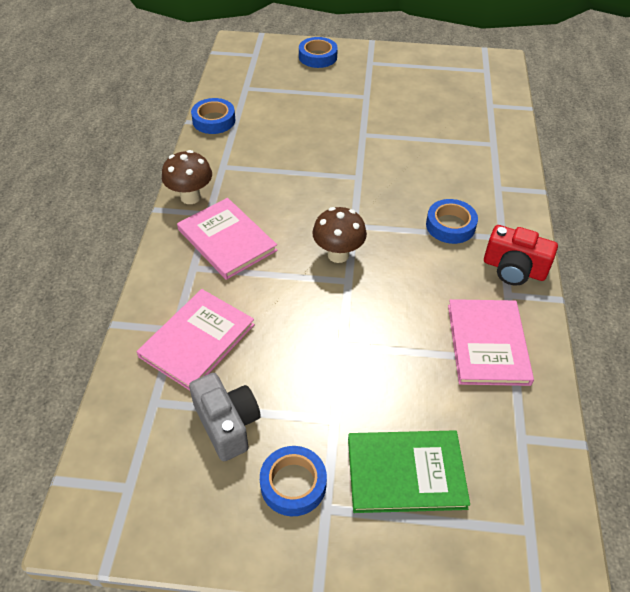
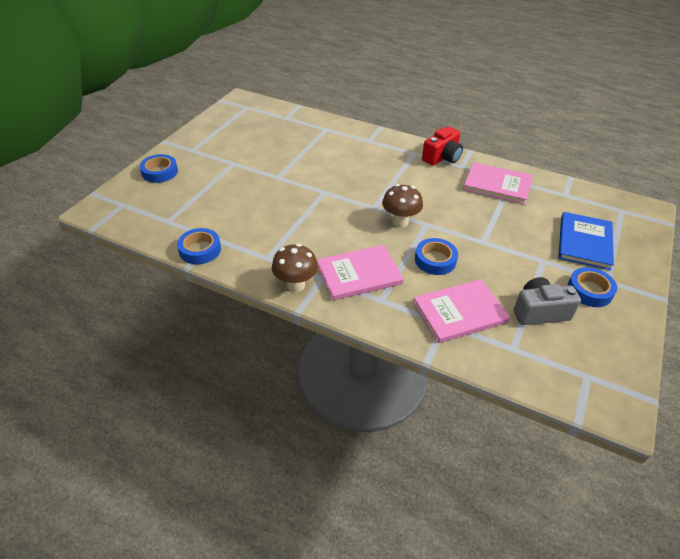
camera: 70 degrees left, 5 degrees down
pink book [137,289,255,391] -> pink book turned 75 degrees counterclockwise [413,279,510,343]
green book [348,430,470,513] -> blue book [558,212,614,270]
blue tape [426,199,478,244] -> blue tape moved to [415,238,458,275]

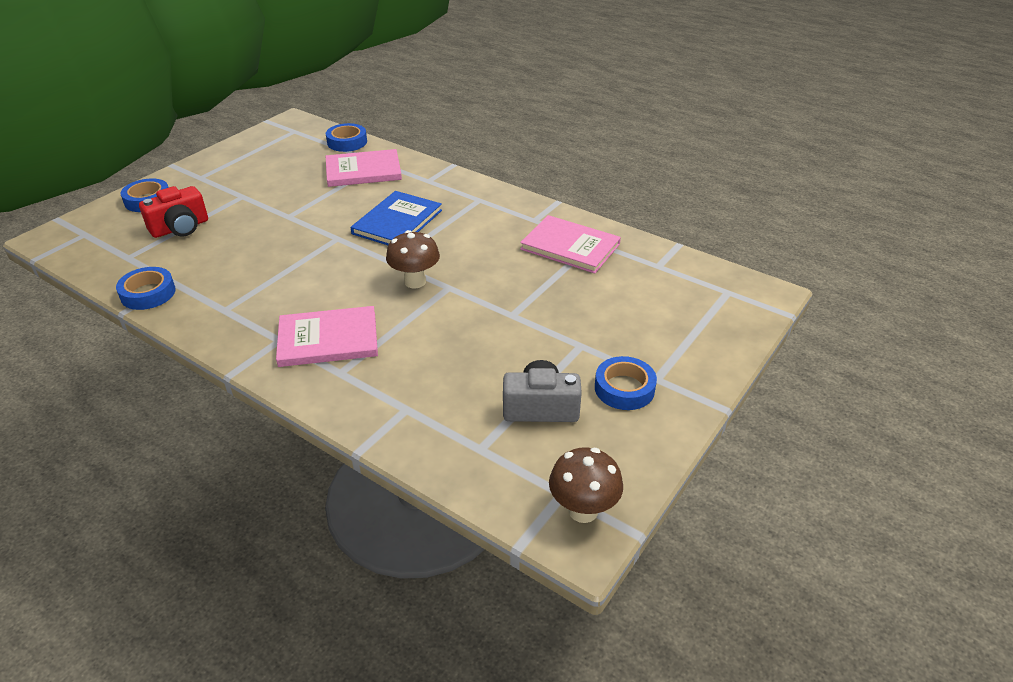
camera: 10 degrees right, 5 degrees down
brown mushroom [272,244,318,292] -> brown mushroom moved to [549,447,623,523]
pink book [413,279,510,343] -> pink book moved to [326,149,402,187]
blue tape [415,238,458,275] -> blue tape moved to [326,123,367,152]
red camera [422,127,463,166] -> red camera moved to [139,186,208,238]
blue book [558,212,614,270] -> blue book moved to [351,191,442,245]

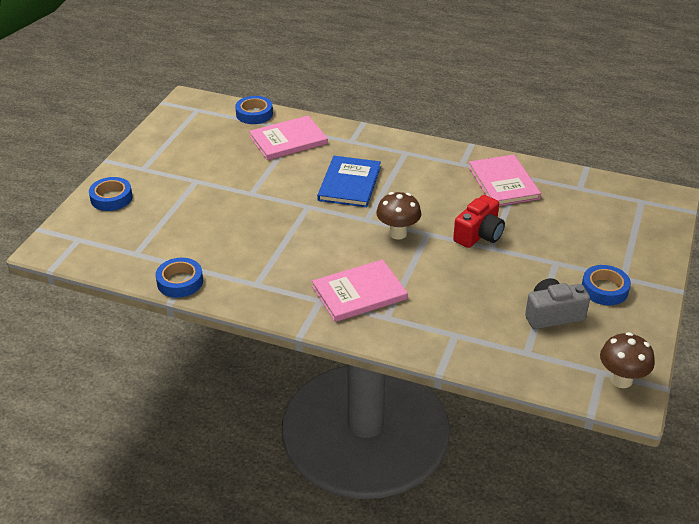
camera: 15 degrees left, 0 degrees up
red camera [139,186,208,238] -> red camera moved to [453,195,505,248]
pink book [520,215,621,274] -> pink book turned 60 degrees clockwise [469,155,541,206]

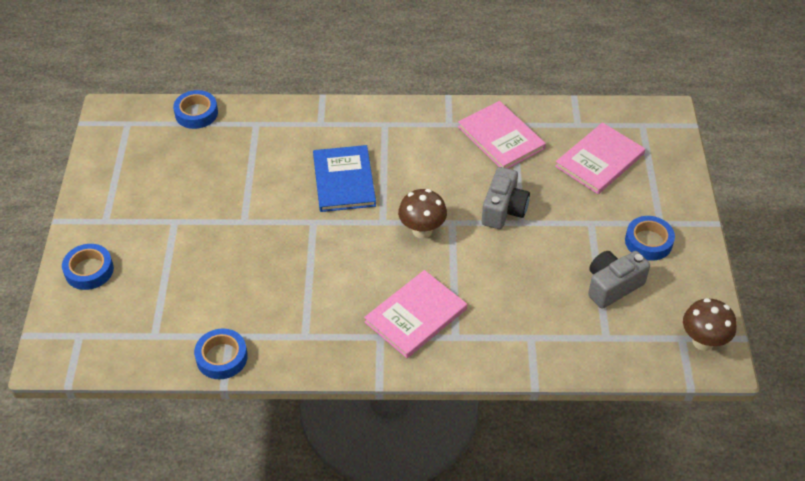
camera: 20 degrees left, 10 degrees up
pink book [249,116,328,160] -> pink book moved to [555,122,645,194]
red camera [453,195,505,248] -> grey camera [482,167,530,229]

